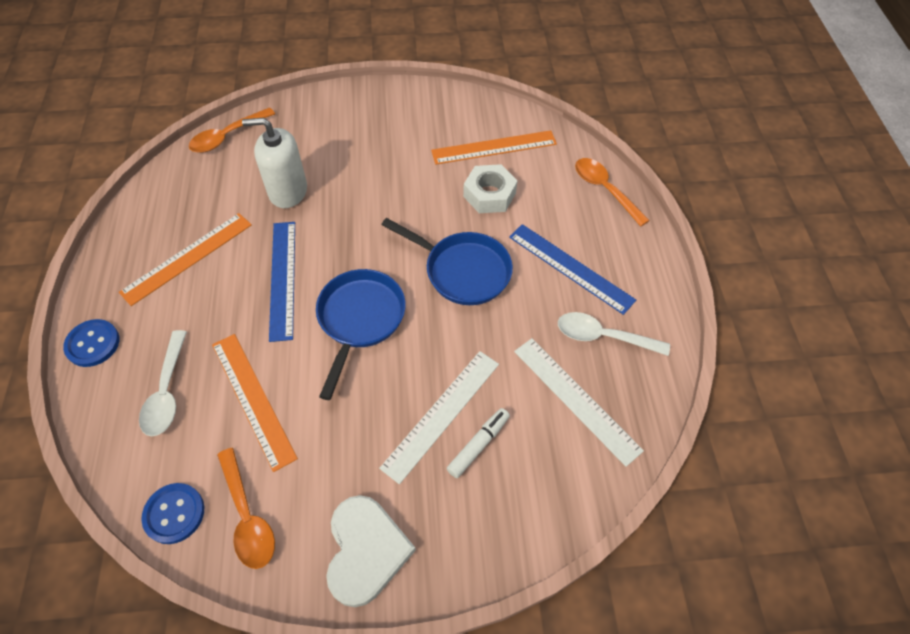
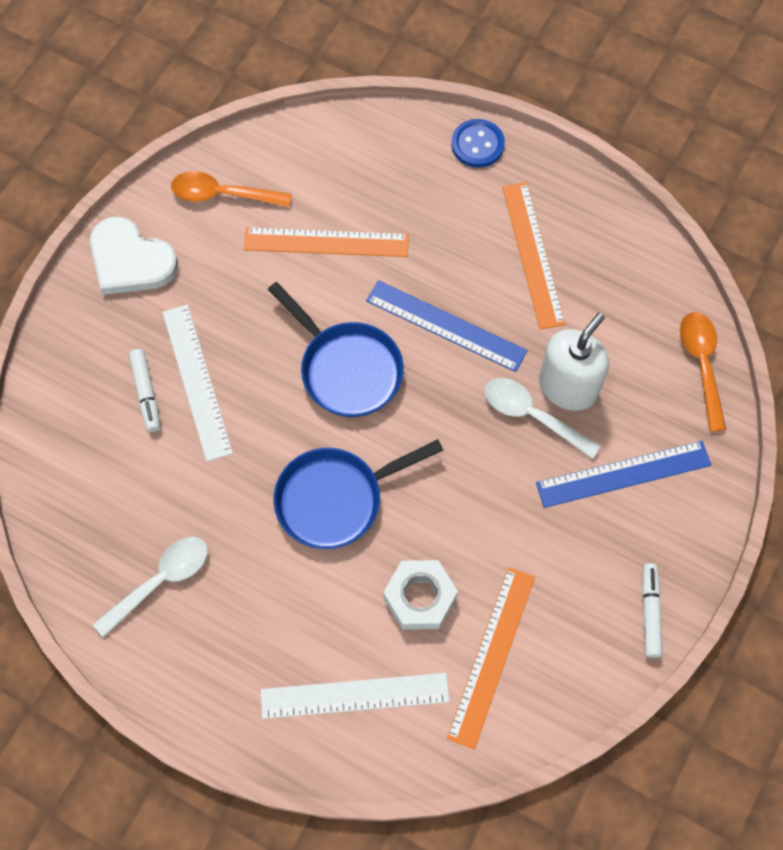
camera: 125 degrees right, 10 degrees up
white spoon [139,330,187,436] -> white spoon moved to [485,378,601,459]
blue button [141,483,204,544] -> none
blue ruler [509,224,636,315] -> blue ruler moved to [536,441,711,508]
white ruler [514,338,644,467] -> white ruler moved to [261,673,450,719]
orange spoon [575,158,650,227] -> none
none -> white marker [642,563,663,658]

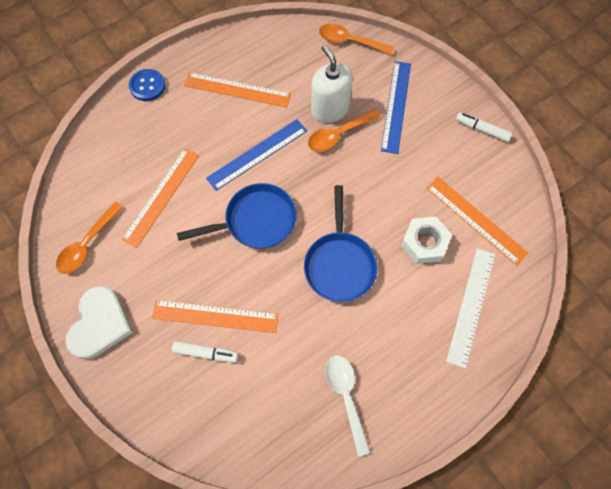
camera: 65 degrees left, 0 degrees up
white heart [90,217,178,295] -> white heart turned 45 degrees counterclockwise [65,286,133,359]
white ruler [162,305,233,462] -> orange ruler [152,300,279,333]
white spoon [485,378,601,459] -> orange spoon [308,109,381,152]

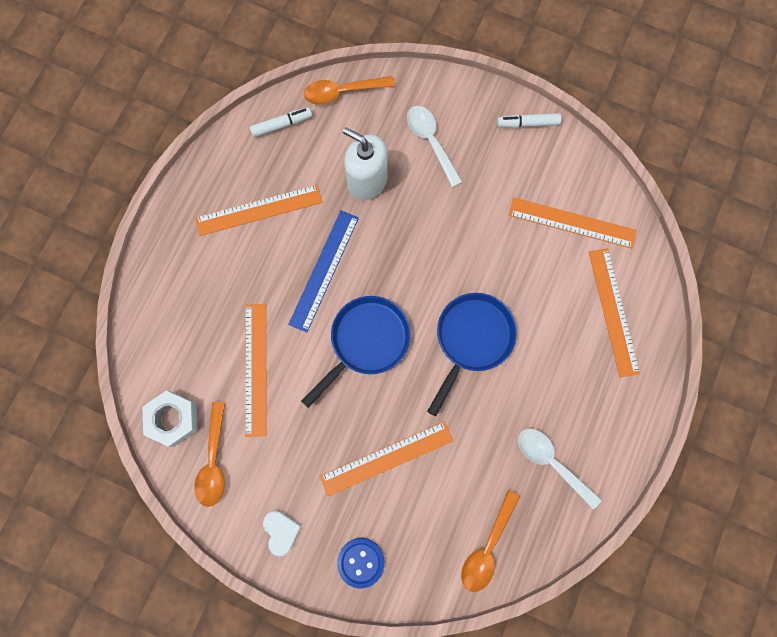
camera: 30 degrees left, 10 degrees up
white heart [65,286,133,359] -> white heart [263,510,302,556], size x0.55
blue button [129,69,166,101] -> blue button moved to [337,538,384,588]
white marker [172,341,238,362] -> white marker moved to [250,107,312,137]
blue pan [304,185,378,302] -> blue pan turned 120 degrees counterclockwise [427,293,517,416]
orange spoon [308,109,381,152] -> orange spoon moved to [461,490,520,592]
blue ruler [381,61,411,154] -> white spoon [407,106,462,187]
white nut [401,217,452,264] -> white nut moved to [143,391,198,447]
white ruler [446,248,495,369] -> orange ruler [589,248,640,378]

